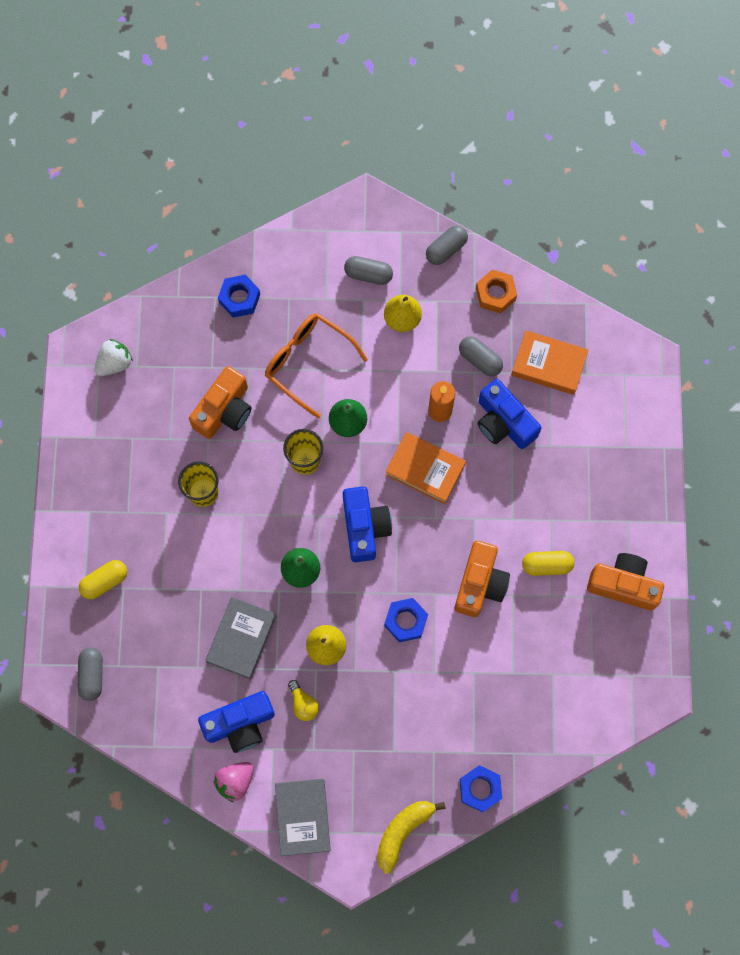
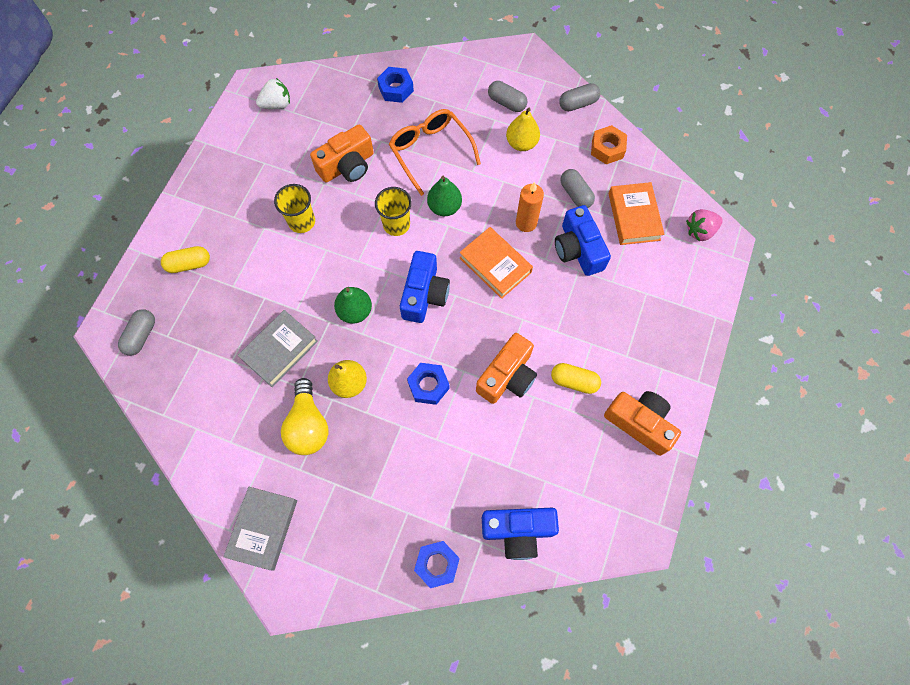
camera: 20 degrees right, 5 degrees down
blue camera [198,691,275,753] -> blue camera moved to [482,508,559,560]
pink strawberry [213,762,254,802] -> pink strawberry moved to [686,209,723,242]
yellow light bulb [288,680,319,721] -> yellow light bulb [281,378,328,455], size x1.87
yellow banana [377,801,446,874] -> none
orange book [511,330,588,395] -> orange book turned 45 degrees clockwise [608,182,665,245]

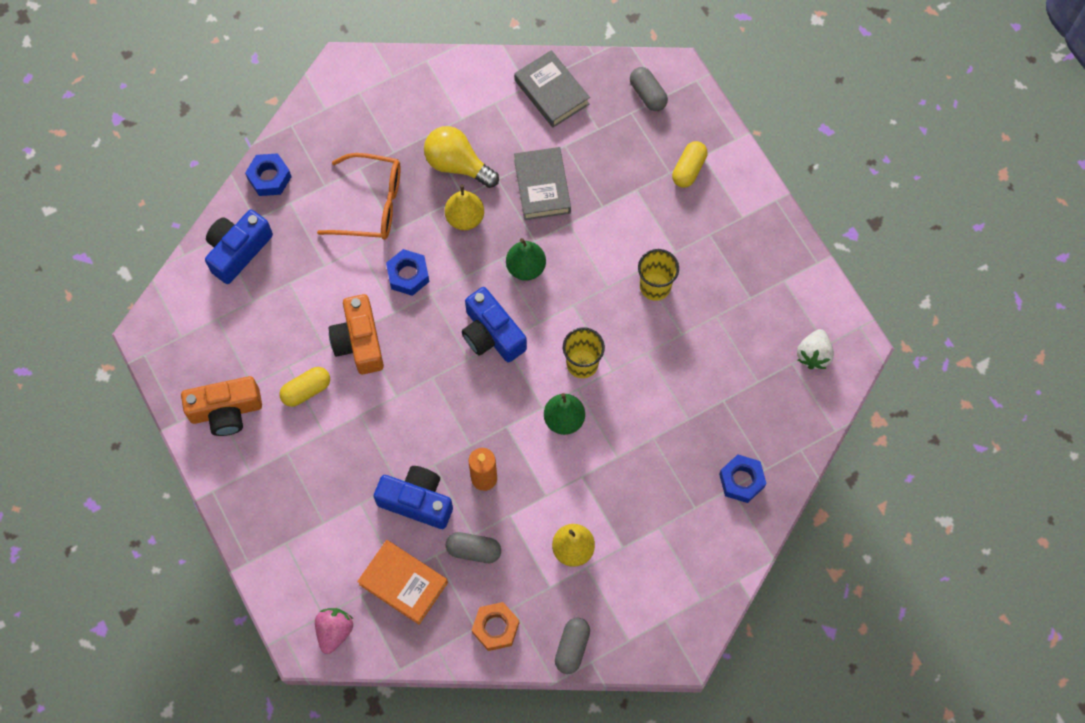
camera: 130 degrees right, 0 degrees up
grey book [224,487,297,571] -> grey book moved to [514,50,590,128]
orange camera [310,124,374,183] -> none
orange glasses [389,109,481,196] -> orange glasses moved to [317,153,401,240]
orange book [460,227,533,299] -> none
grey capsule [488,81,527,112] -> none

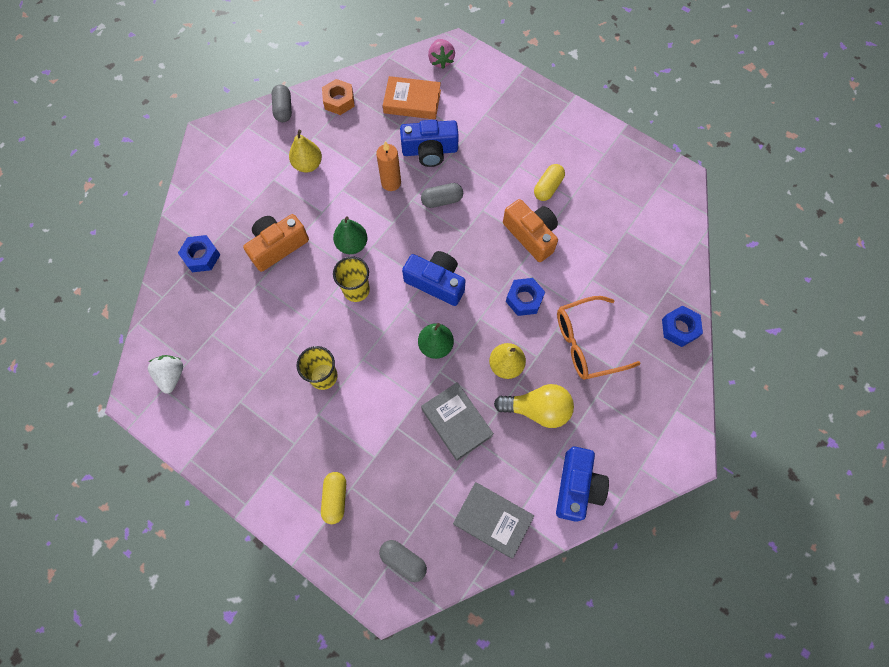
camera: 155 degrees right, 0 degrees up
orange camera [181,376,262,436] -> orange camera moved to [243,214,309,272]
blue camera [205,210,273,284] -> blue camera moved to [556,447,609,522]
grey capsule [446,532,501,563] -> grey capsule moved to [421,183,463,208]

